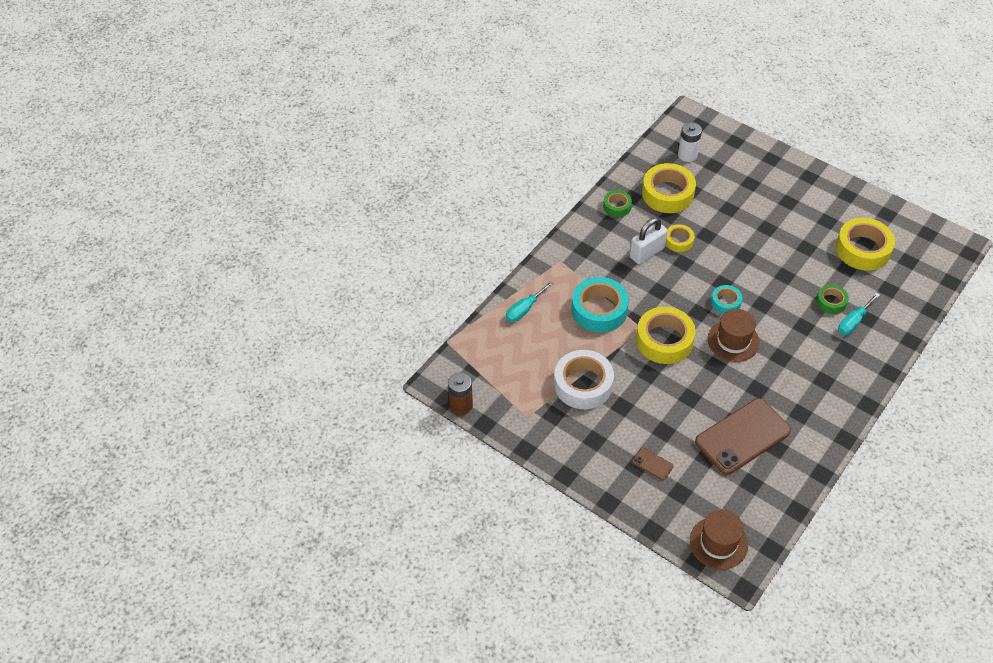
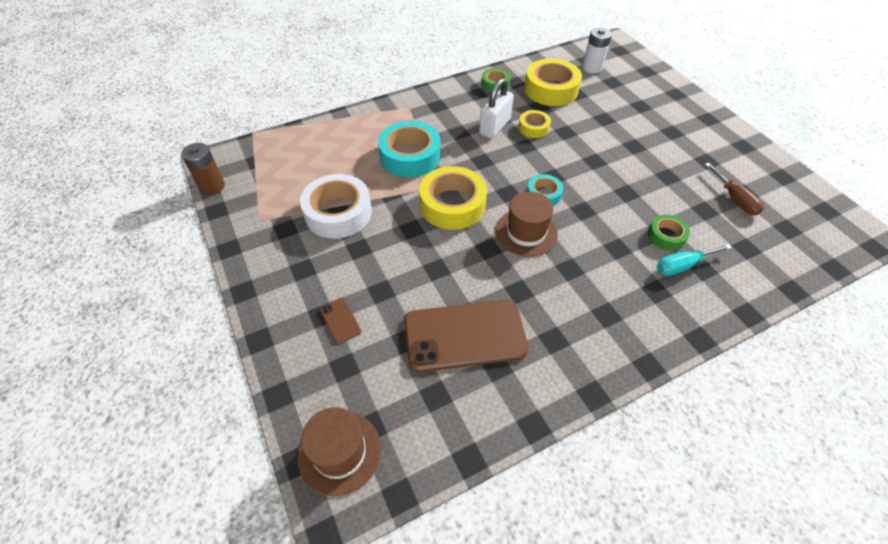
camera: 25 degrees right, 0 degrees up
turquoise screwdriver [506,281,554,322] -> none
white padlock [630,218,668,264] -> white padlock turned 45 degrees counterclockwise [479,78,514,138]
yellow tape [836,218,895,271] -> brown screwdriver [705,163,764,215]

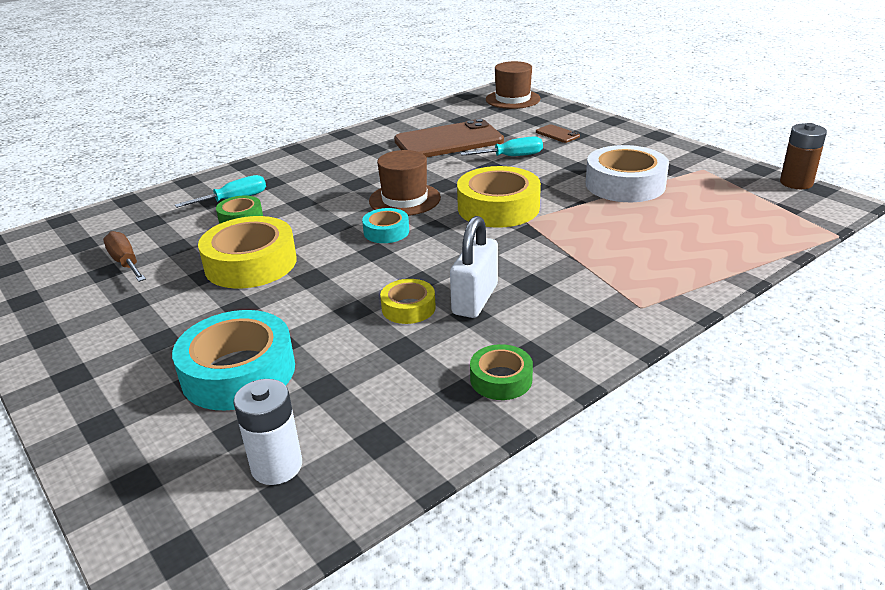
camera: 170 degrees right, 20 degrees down
turquoise tape [378,121,441,178] -> turquoise tape moved to [172,310,295,410]
yellow tape [524,59,582,106] -> yellow tape moved to [198,216,297,288]
none -> turquoise screwdriver [460,136,543,156]

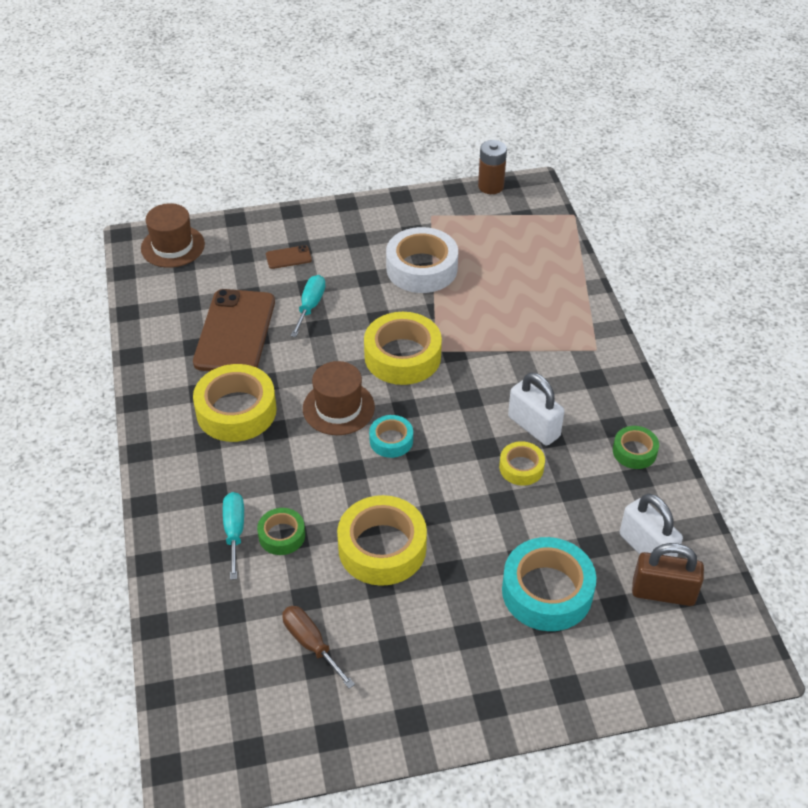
camera: 65 degrees left, 15 degrees up
brown screwdriver [103,231,146,282] -> brown screwdriver turned 60 degrees clockwise [282,606,355,689]
white battery [233,379,302,485] -> brown padlock [632,543,704,606]
none -> yellow tape [193,364,277,442]
none -> white padlock [620,494,683,557]

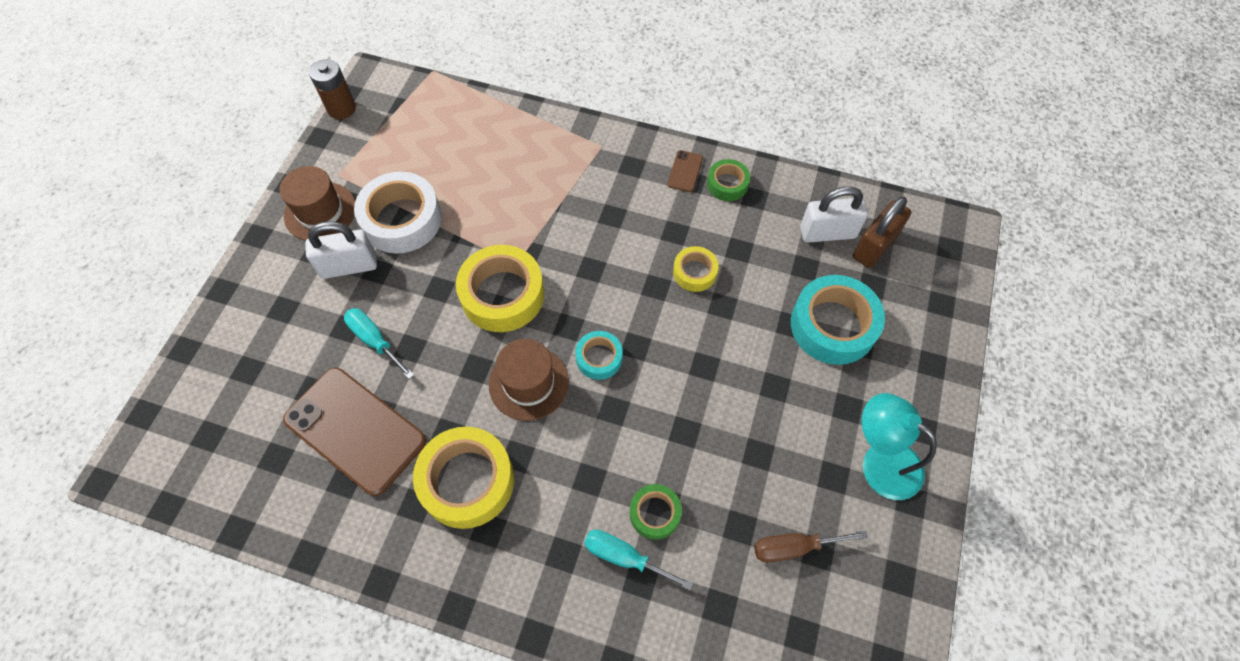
camera: 60 degrees left, 15 degrees up
brown hat [141,203,205,268] -> brown hat moved to [280,166,355,241]
brown phone [266,245,312,269] -> brown phone moved to [668,150,703,192]
yellow tape [337,495,427,586] -> none
white padlock [508,372,564,445] -> white padlock moved to [305,221,377,279]
none -> turquoise lamp [862,393,937,500]

